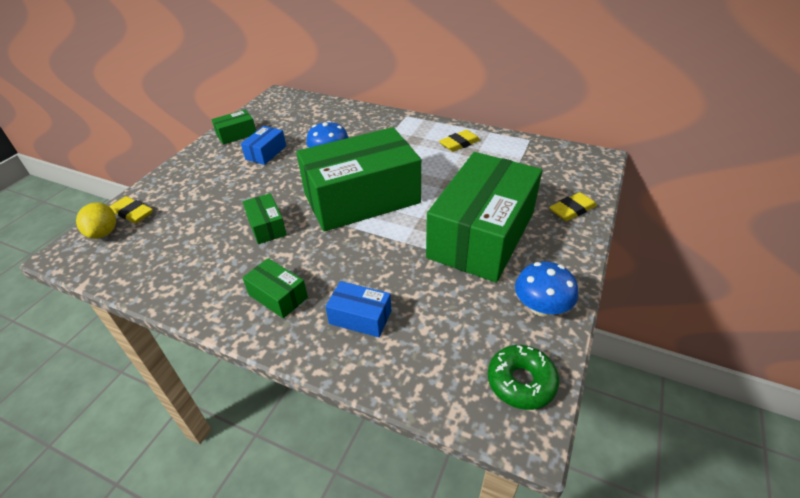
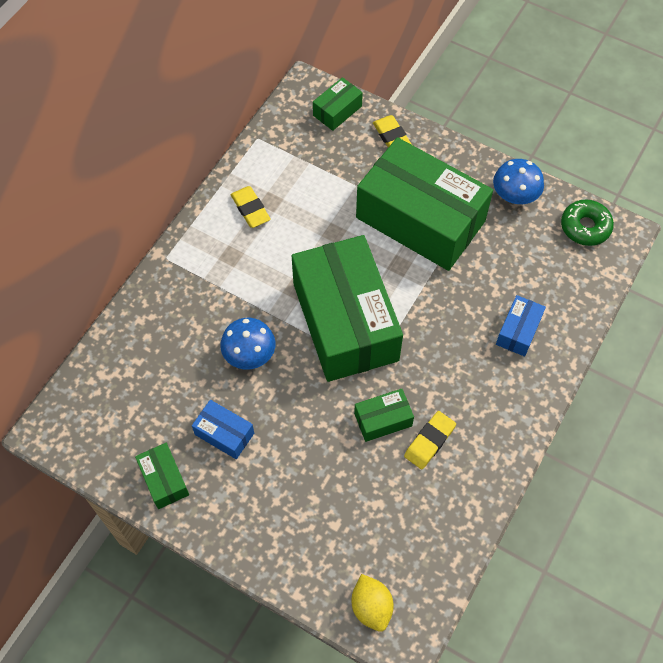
camera: 85 degrees left, 20 degrees up
yellow lemon [76,203,116,239] -> yellow lemon turned 75 degrees clockwise [352,574,394,632]
yellow eraser [110,196,153,224] -> yellow eraser moved to [404,411,456,469]
green box [242,258,308,319] -> green box moved to [313,77,363,131]

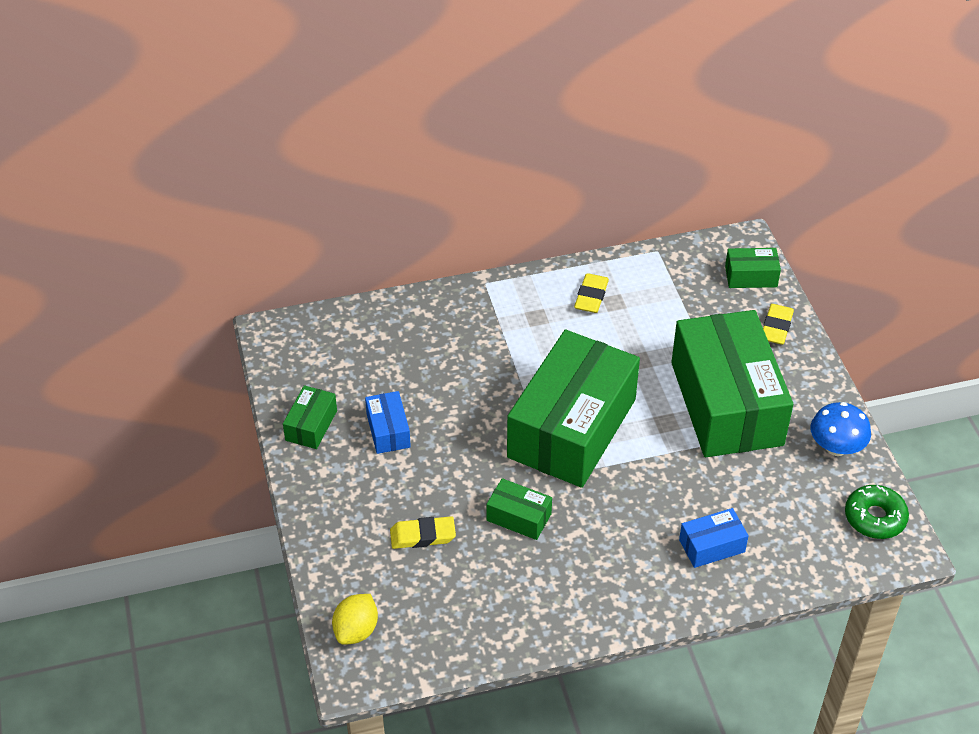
camera: 45 degrees right, 15 degrees down
blue mushroom [220,318,275,369] -> none
yellow eraser [404,411,456,469] -> yellow eraser moved to [390,516,456,549]

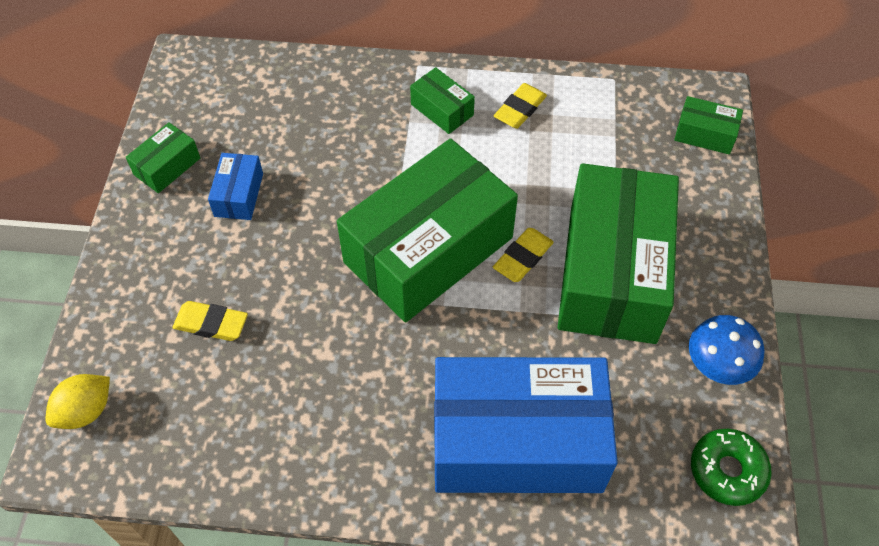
camera: 20 degrees right, 10 degrees up
green box [487,478,552,540] -> green box moved to [410,67,475,134]
blue box [679,508,749,568] -> blue box [434,357,618,493], size x2.42
yellow eraser [763,304,794,345] -> yellow eraser moved to [493,228,554,282]

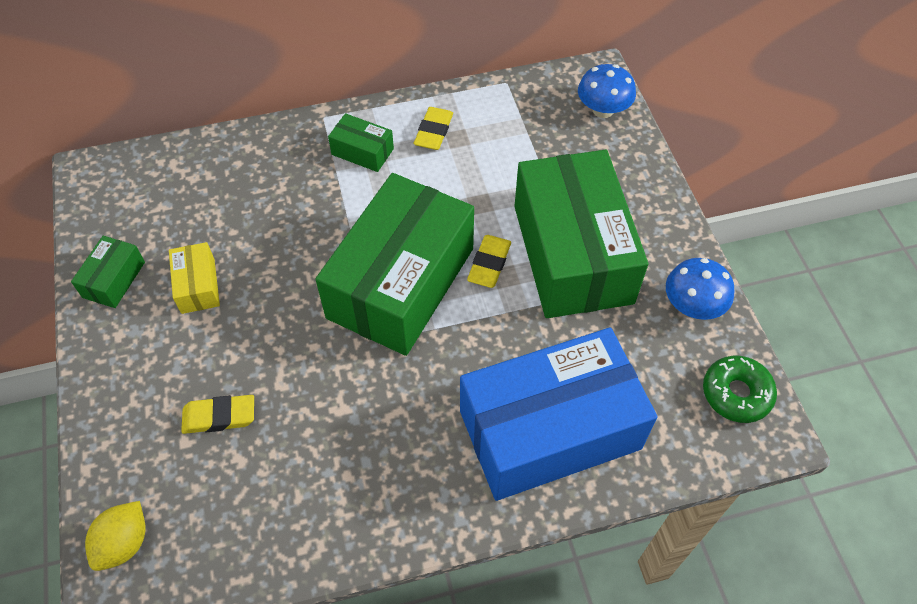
camera: 20 degrees left, 0 degrees up
blue box [208,153,263,220] -> yellow box [169,242,220,314]
green box [674,96,743,155] -> blue mushroom [578,64,636,118]

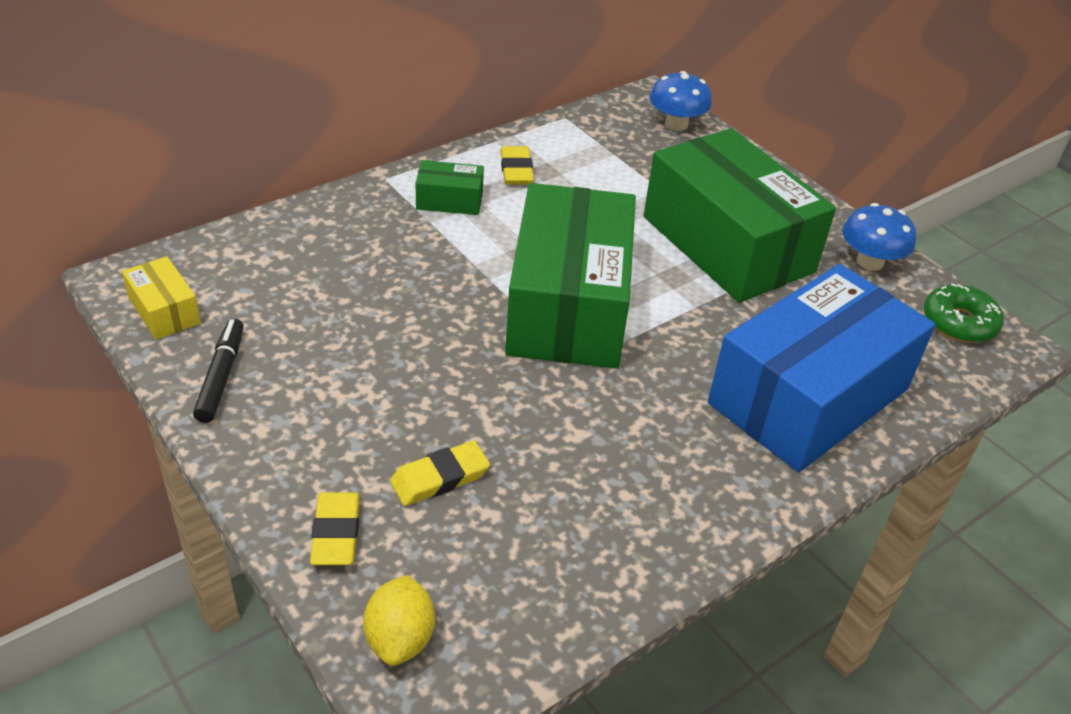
camera: 25 degrees left, 15 degrees down
green box [71,236,145,308] -> black marker [193,319,244,423]
yellow box [169,242,220,314] -> yellow box moved to [122,256,201,340]
yellow eraser [467,235,511,288] -> yellow eraser moved to [310,492,360,565]

